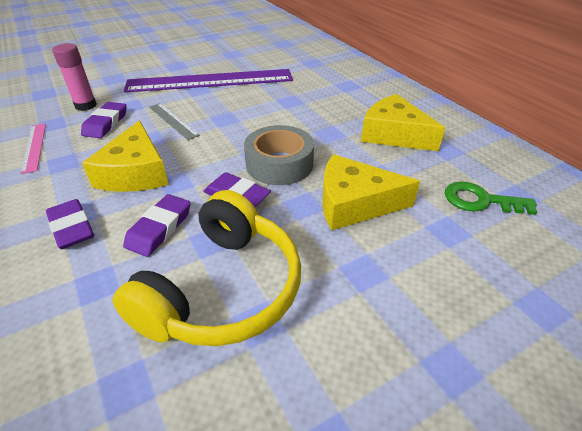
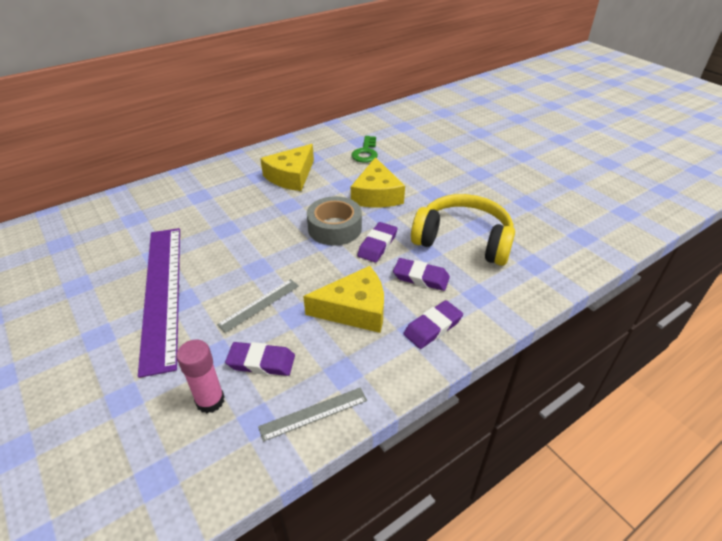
camera: 95 degrees left, 0 degrees up
pink ruler [20,123,46,174] -> grey ruler [258,387,367,442]

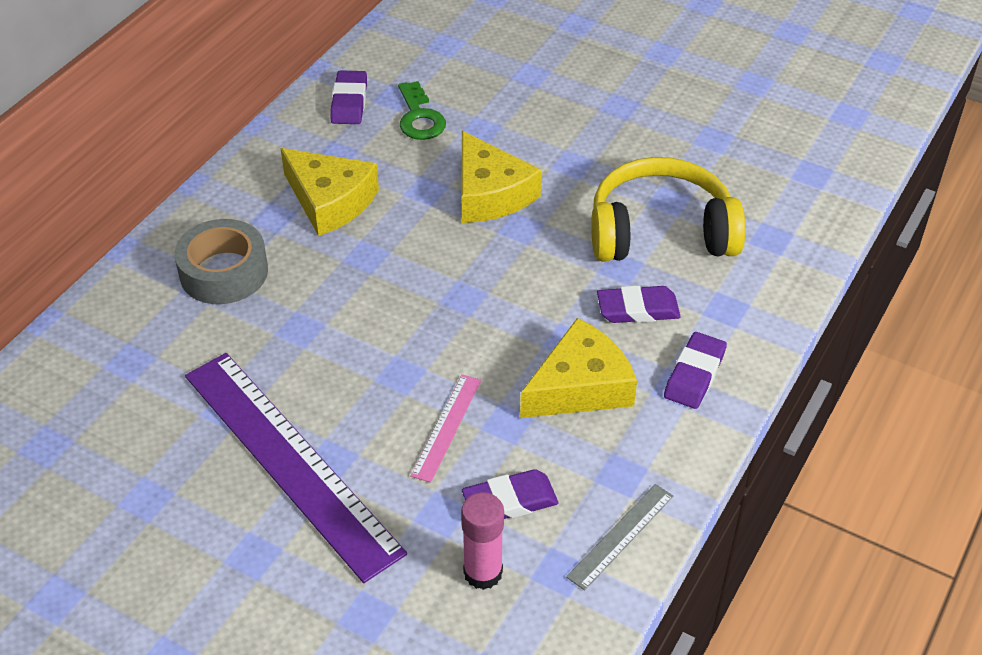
camera: 25 degrees left, 5 degrees up
grey ruler [217,279,299,333] -> pink ruler [410,375,481,483]
yellow cheese [260,144,314,191] -> yellow cheese turned 60 degrees counterclockwise [280,148,379,236]
grey tape [307,196,362,246] -> grey tape moved to [174,219,268,304]
purple eraser [357,222,397,263] -> purple eraser moved to [331,71,367,124]

